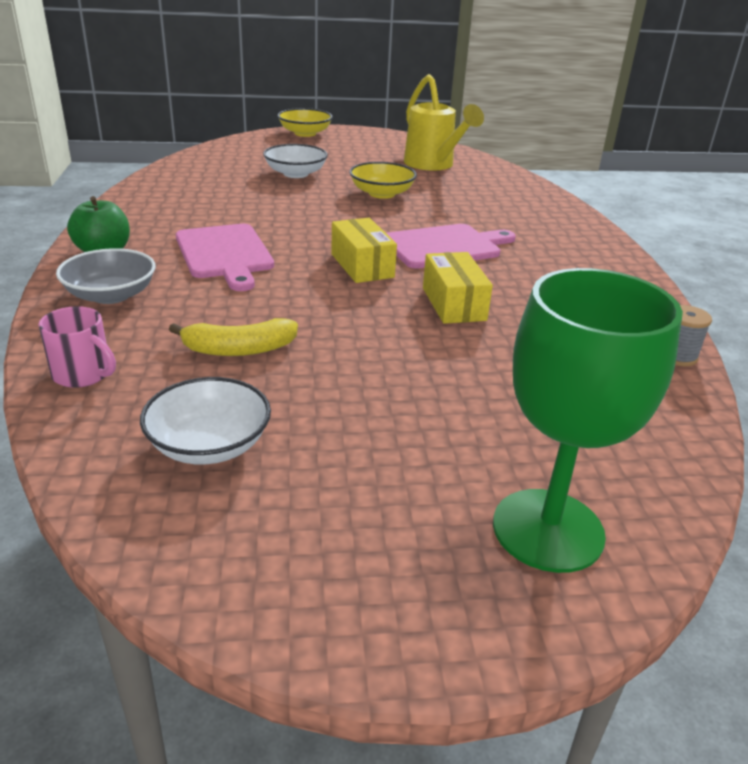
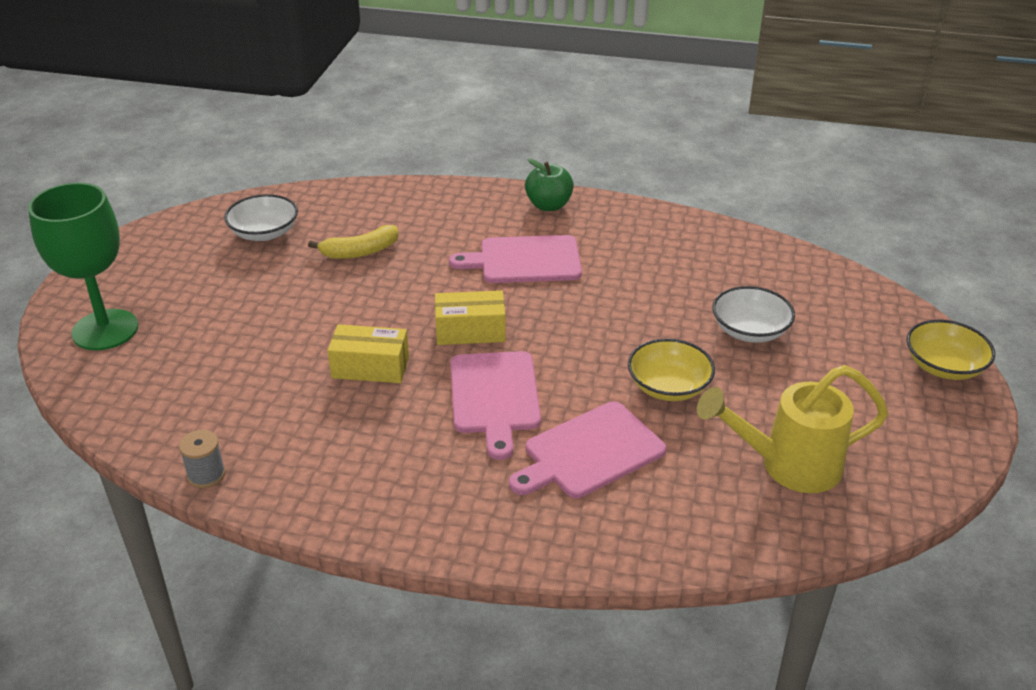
camera: 110 degrees right, 5 degrees up
pink mug [38,306,116,388] -> none
grey bowl [56,248,156,304] -> none
yellow banana [169,318,298,356] -> yellow banana turned 120 degrees counterclockwise [308,225,398,259]
none -> pink cutting board [509,401,666,498]

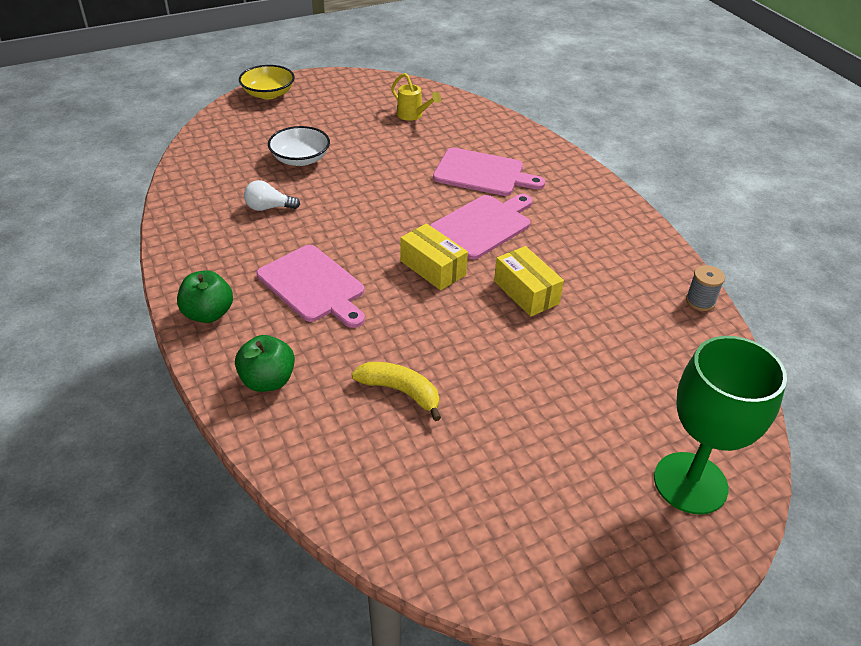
camera: 130 degrees left, 5 degrees up
white bowl [224,194,298,241] -> none
yellow bowl [628,339,715,401] -> none
yellow watering can [697,365,888,493] -> yellow watering can [391,73,441,121], size x0.54
none -> green apple [235,335,295,392]
none -> white light bulb [244,180,300,211]

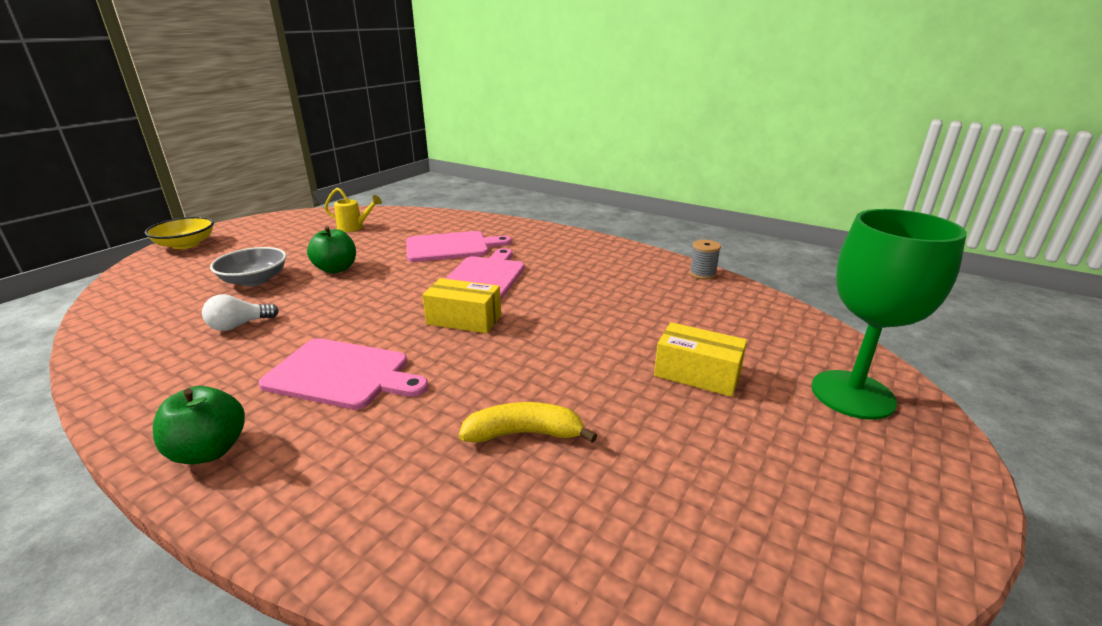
camera: 30 degrees left, 15 degrees down
green apple [235,335,295,392] -> green apple moved to [307,226,356,273]
white bowl [268,126,330,166] -> grey bowl [210,247,287,286]
yellow box [494,246,564,317] -> yellow box moved to [654,322,747,397]

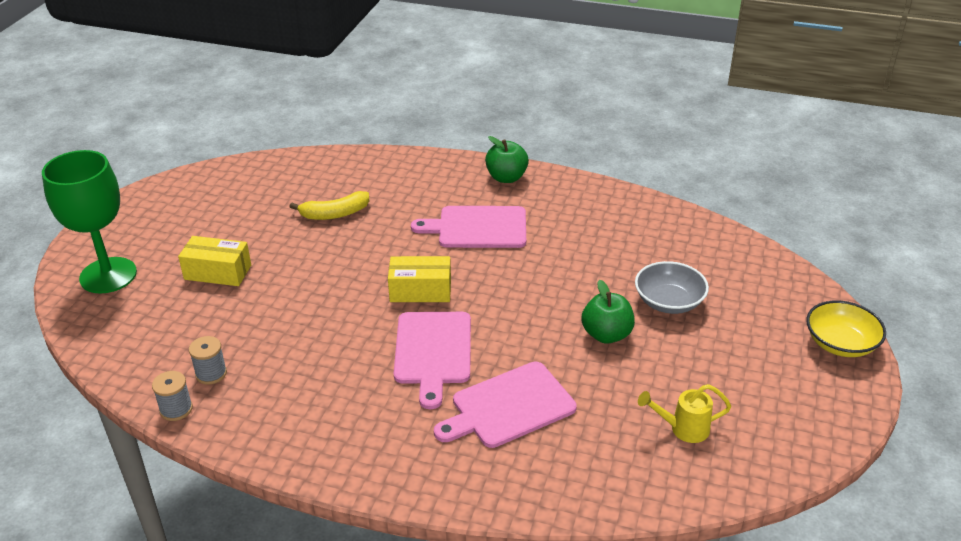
camera: 165 degrees right, 10 degrees up
white light bulb [202,294,279,331] -> none
none -> grey spool [189,336,227,384]

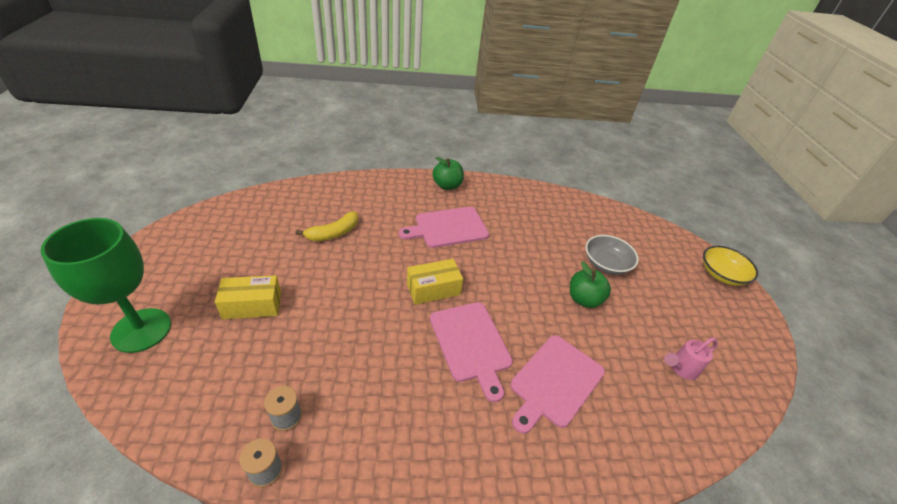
camera: 25 degrees left, 5 degrees up
yellow watering can [638,384,731,443] -> pink watering can [664,337,718,380]

